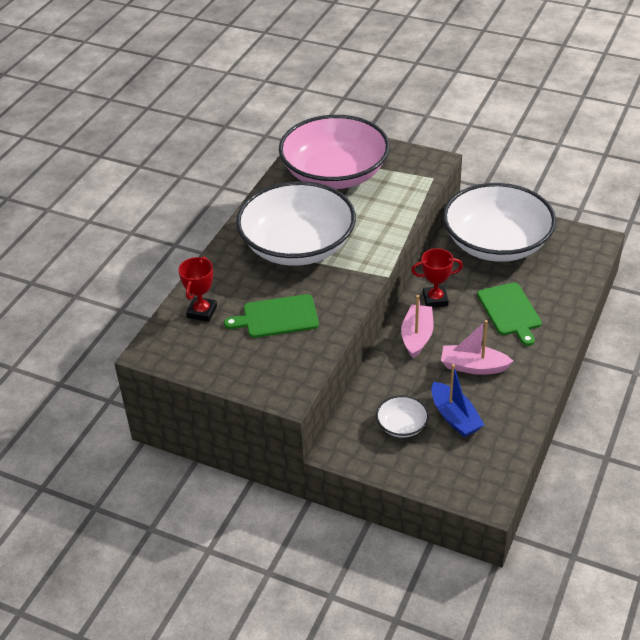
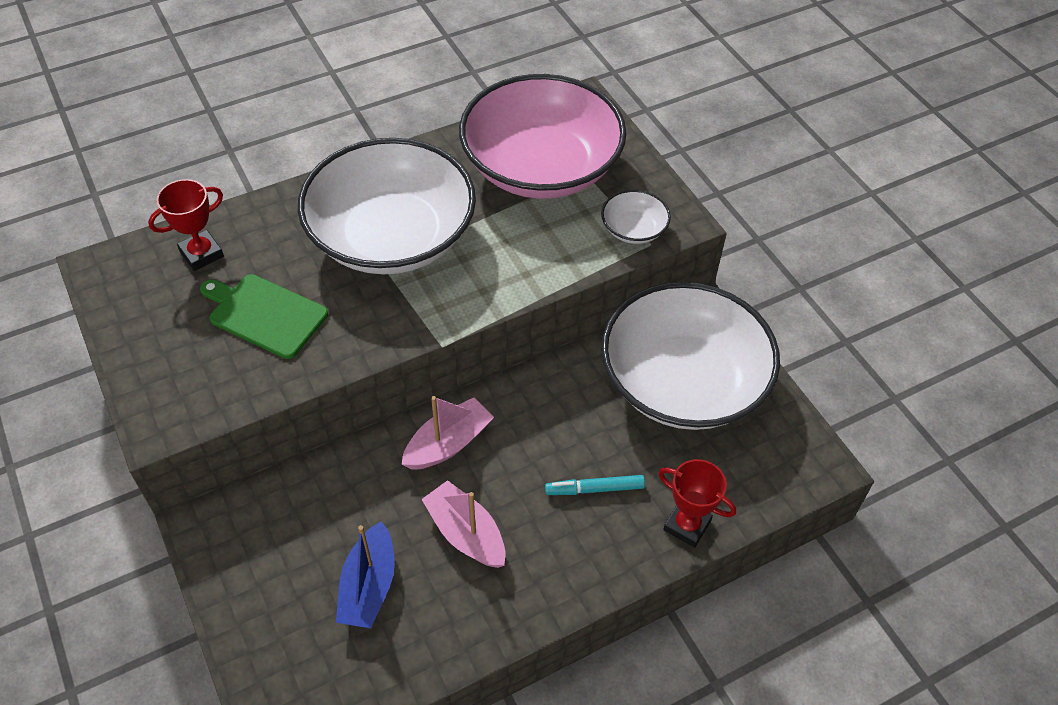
camera: 35 degrees right, 10 degrees up
white bowl [376,395,429,438] -> white bowl moved to [601,190,671,244]
red trophy [411,248,463,307] -> red trophy moved to [658,459,736,547]
green cutting board [477,283,542,346] -> turquoise marker [545,475,645,495]

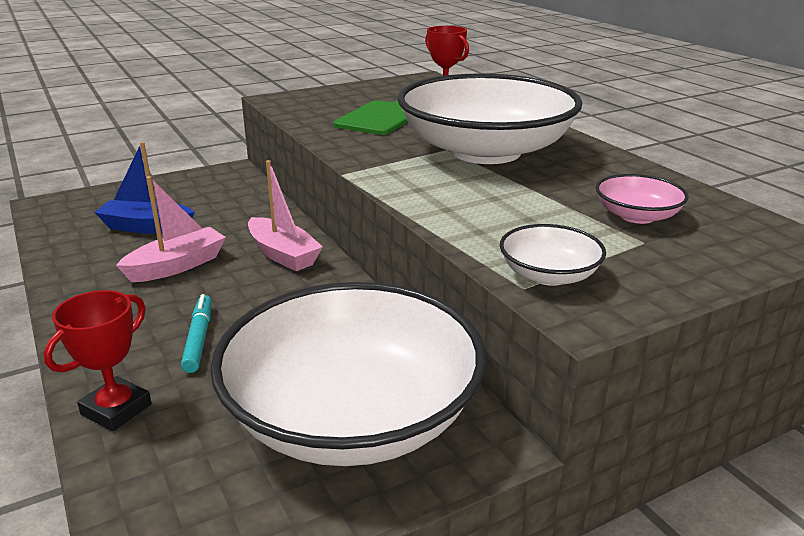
camera: 90 degrees right, 25 degrees down
pink bowl [459,74,626,199] -> pink bowl [595,174,689,224], size x0.41

